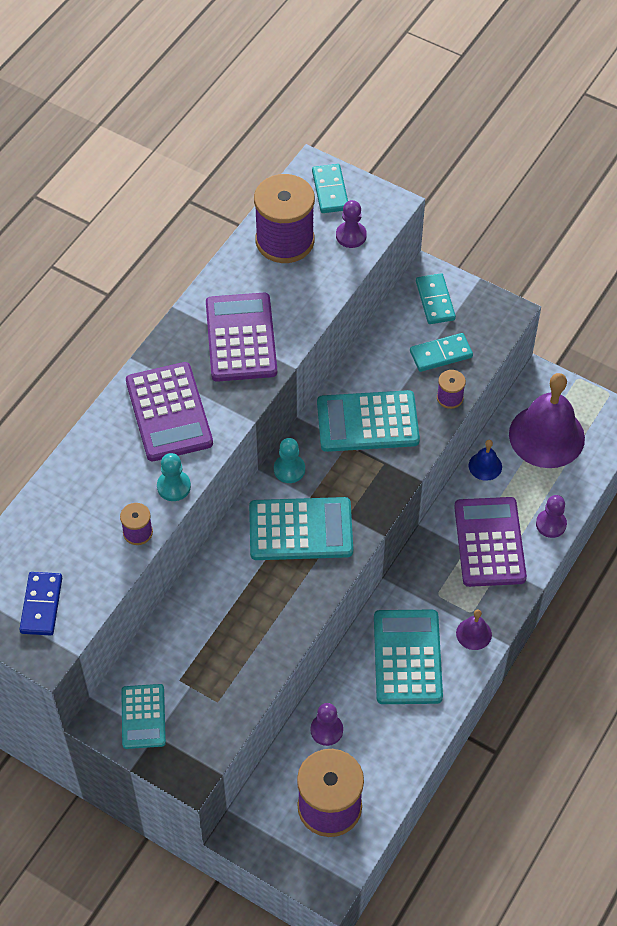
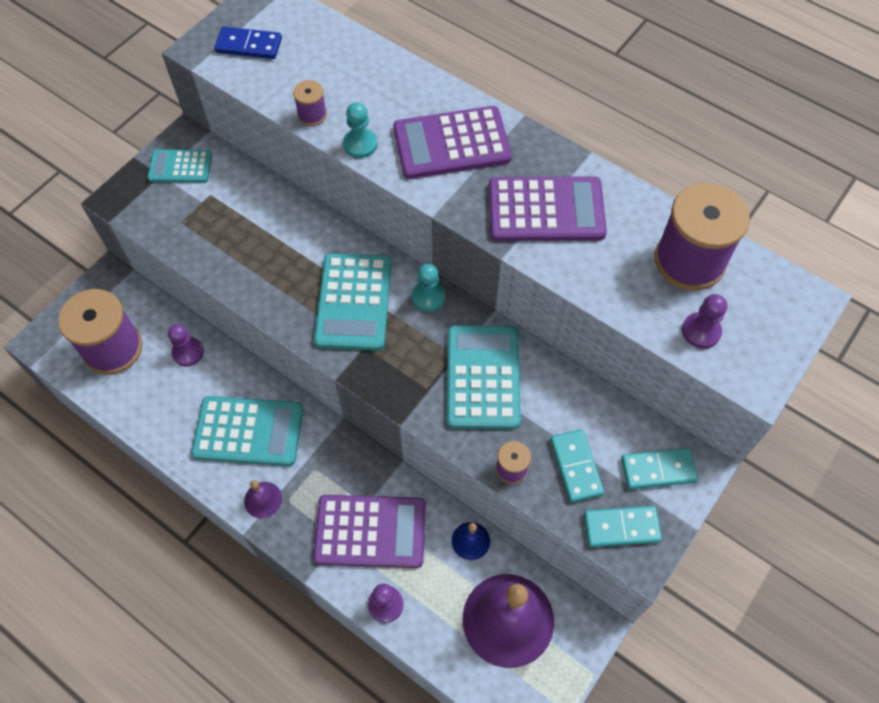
camera: 95 degrees right, 5 degrees up
turquoise domino [312,164,348,213] -> turquoise domino moved to [584,506,662,547]

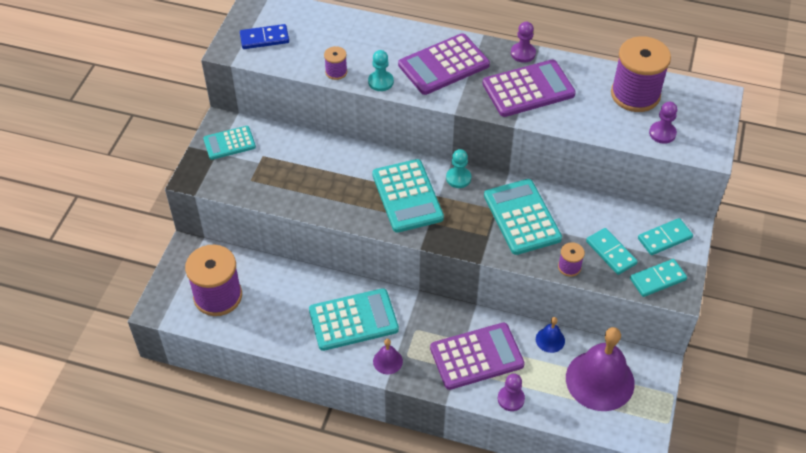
camera: 20 degrees left, 10 degrees down
purple pawn [168,324,204,366] -> purple pawn moved to [511,22,536,63]

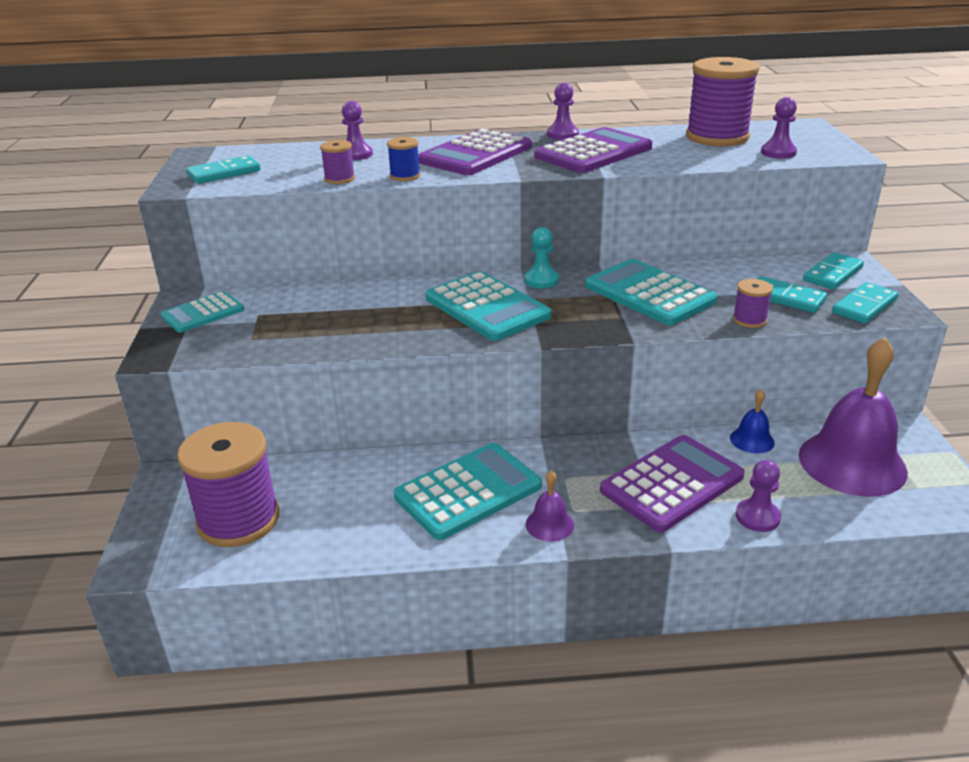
camera: 20 degrees left, 20 degrees down
blue domino [240,24,289,49] -> turquoise domino [187,155,261,184]
turquoise pawn [368,50,394,91] -> blue spool [387,137,420,181]
none -> purple pawn [342,101,373,160]

